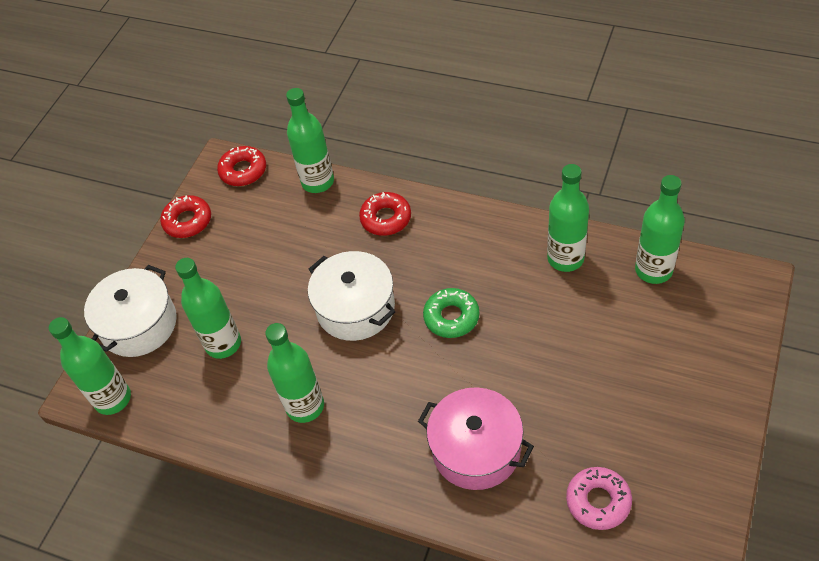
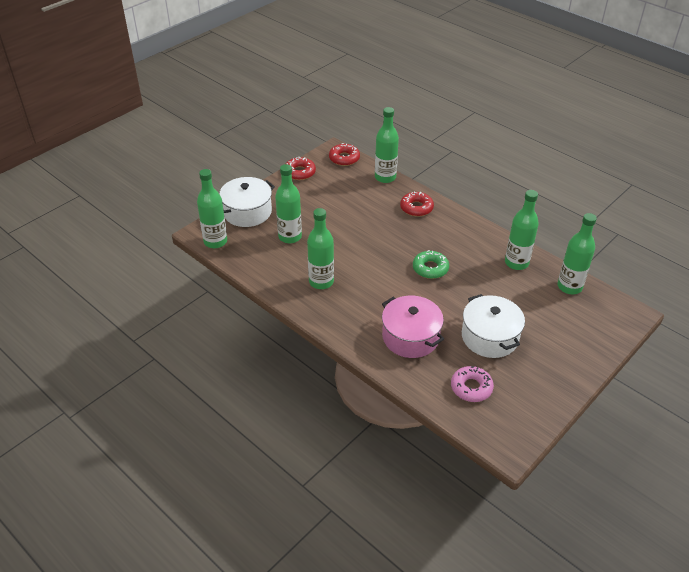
camera: 15 degrees right, 10 degrees down
white pot [308,251,396,341] -> white pot moved to [462,294,525,358]

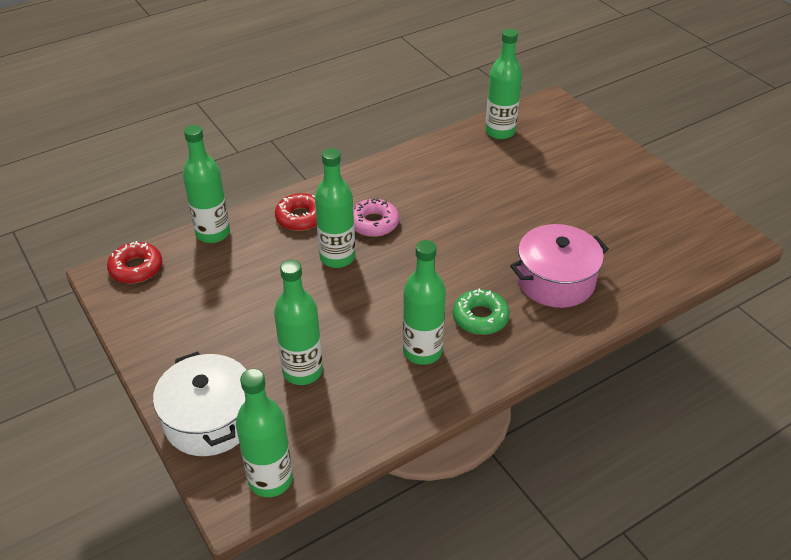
camera: 75 degrees left, 0 degrees up
red donut [286,157,316,180] -> none
green donut [413,250,449,279] -> green donut moved to [453,289,510,335]
pink donut [451,366,494,402] -> pink donut moved to [353,198,399,237]
white pot [462,294,525,358] -> none
green bottle [505,190,539,270] -> green bottle moved to [315,148,355,268]

